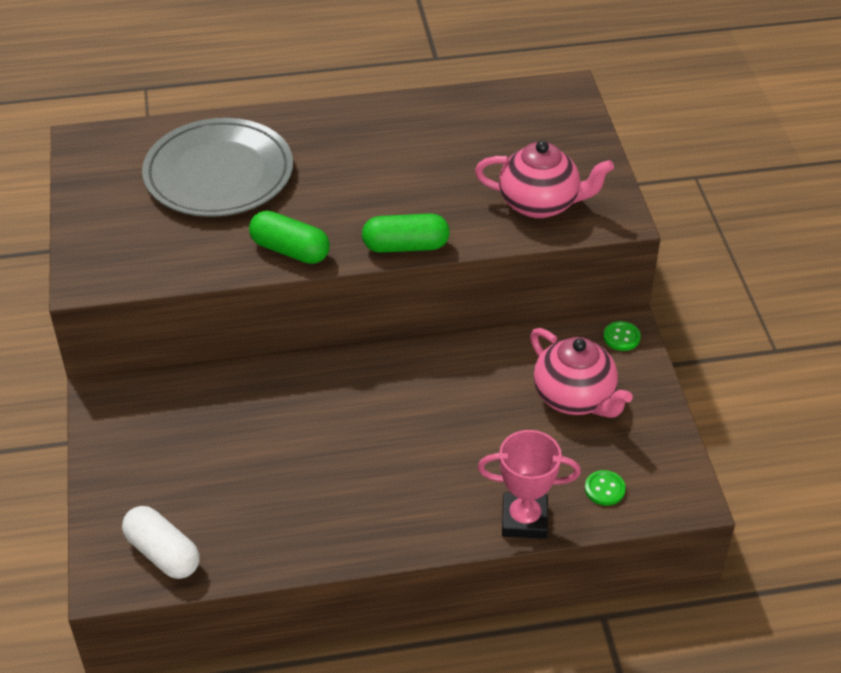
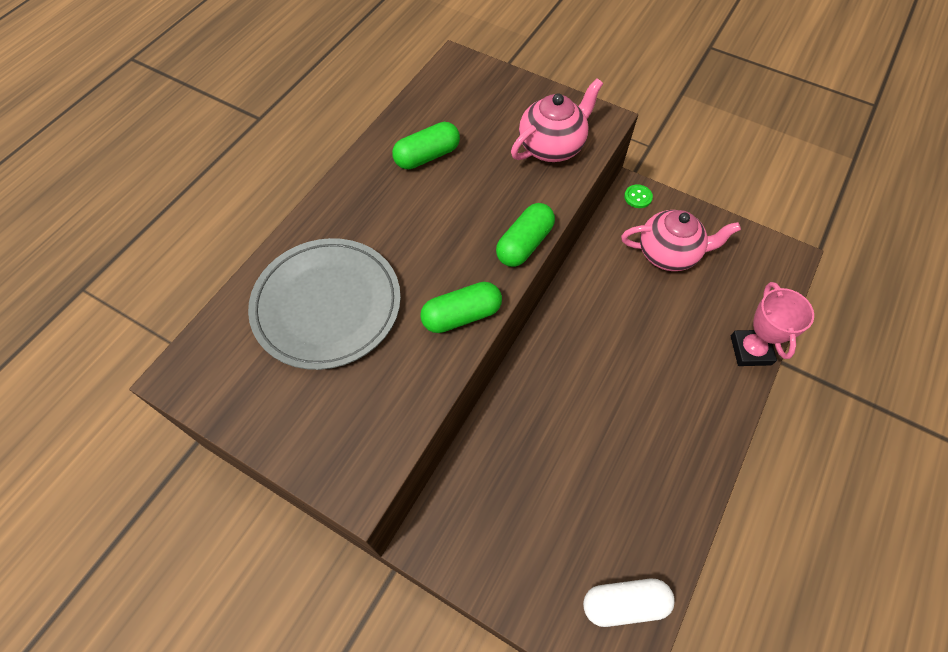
camera: 50 degrees left, 15 degrees up
pink trophy [478,430,581,539] -> pink trophy turned 45 degrees counterclockwise [731,282,814,366]
green button [585,470,626,506] -> none
none -> green capsule [392,122,460,169]

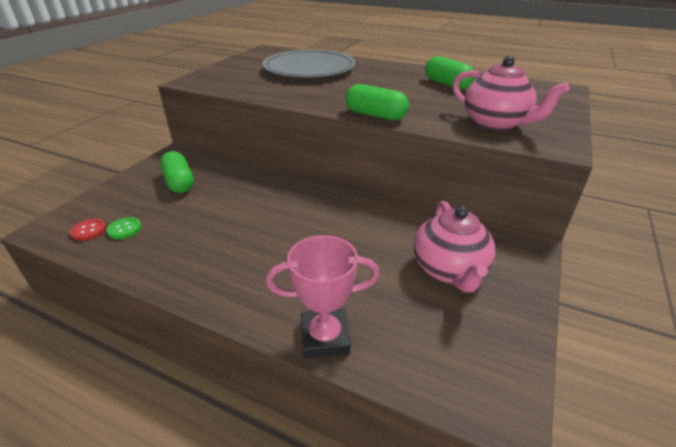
camera: 85 degrees right, 25 degrees down
green capsule [420,282,502,333] -> green capsule moved to [160,151,194,193]
white capsule [583,579,675,627] -> red button [70,219,106,241]
green button [624,184,653,208] -> green button moved to [107,217,141,239]

